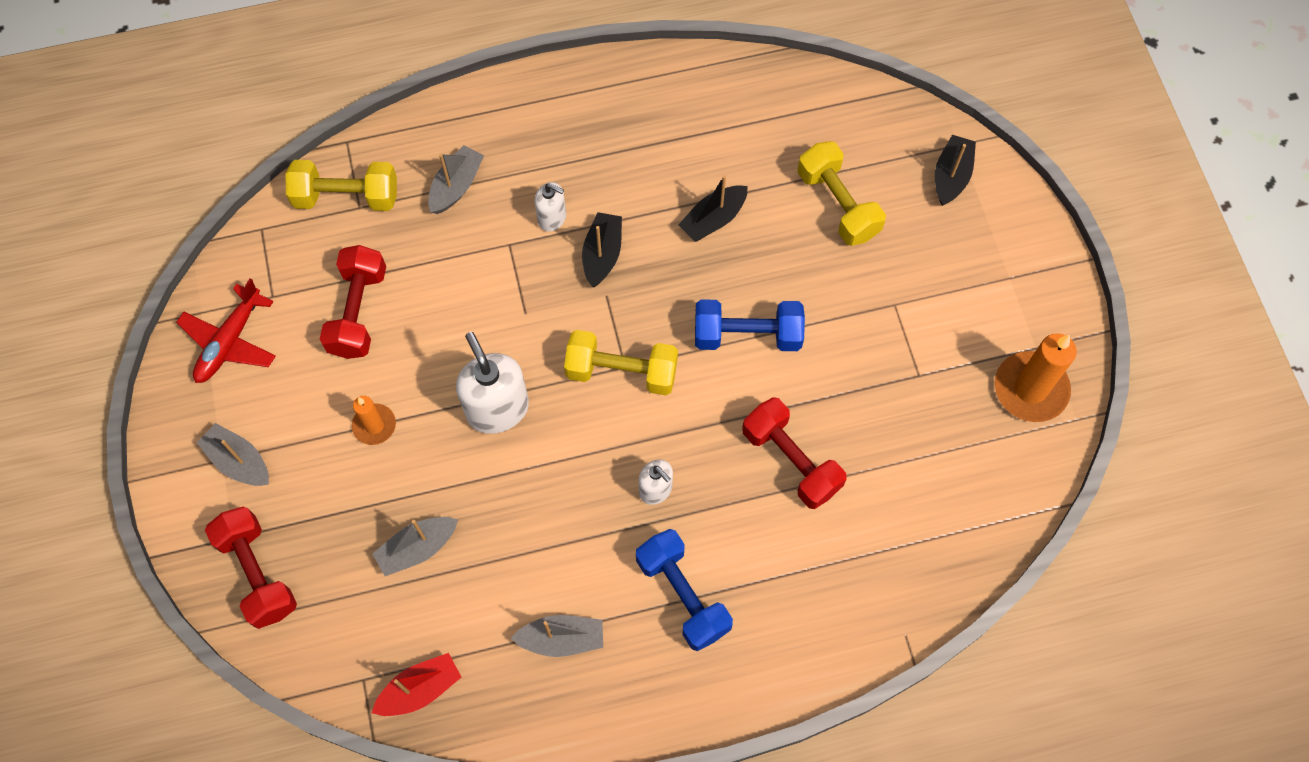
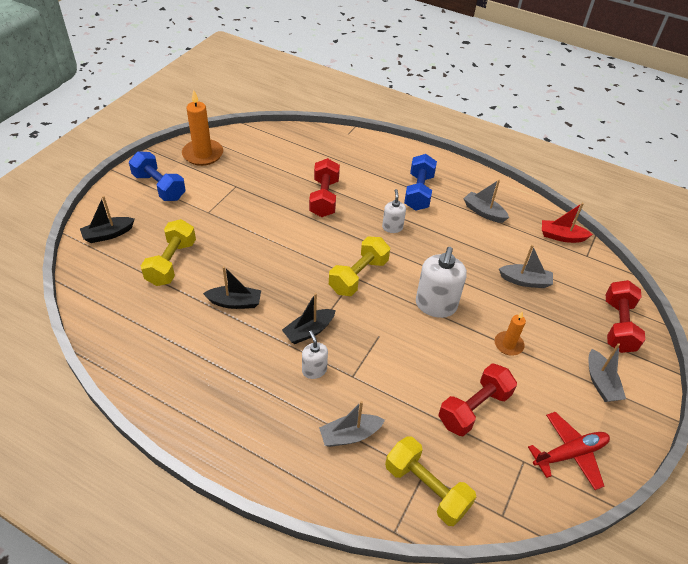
camera: 140 degrees left, 20 degrees down
yellow dumbbell [564,330,678,395] -> yellow dumbbell turned 75 degrees clockwise [329,236,390,296]
blue dumbbell [695,299,805,351] -> blue dumbbell moved to [129,151,186,201]

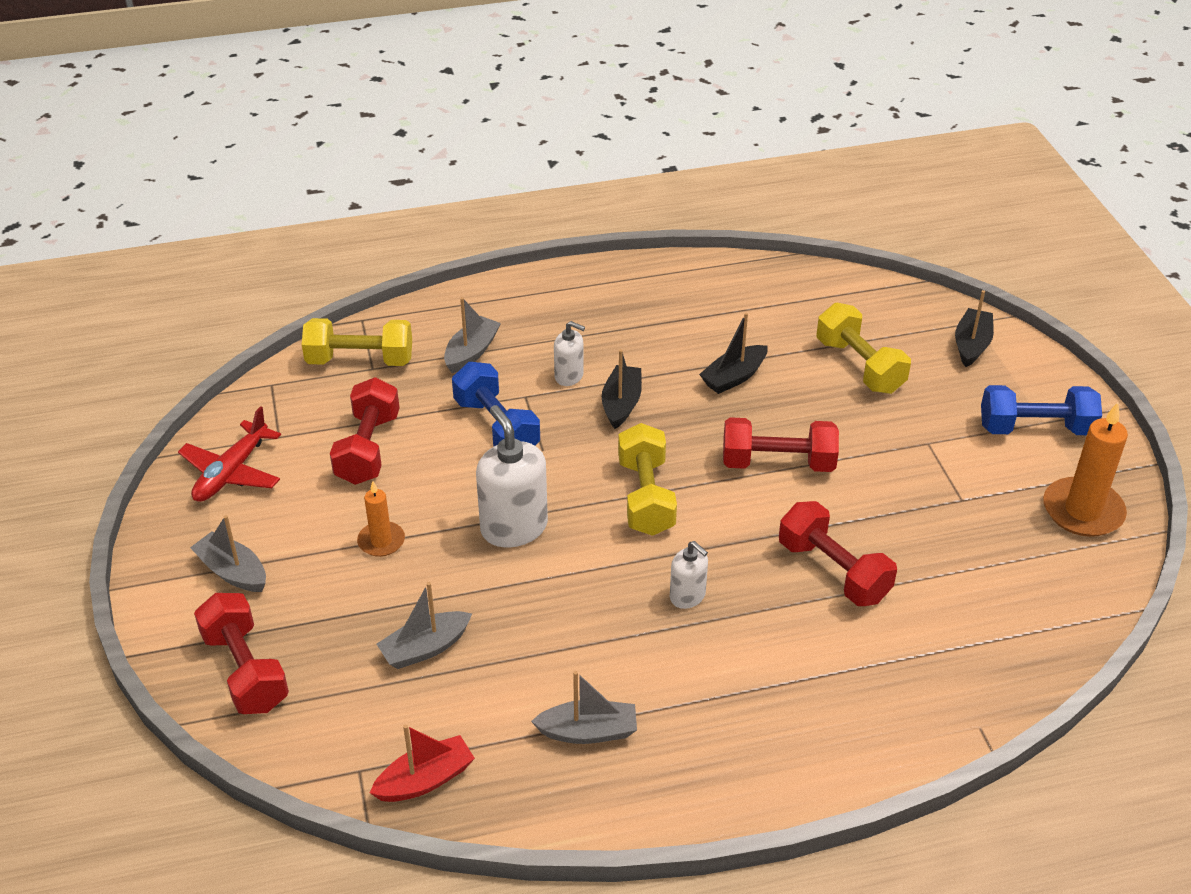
camera: 140 degrees right, 5 degrees down
blue dumbbell [404,154,437,211] -> blue dumbbell moved to [452,362,540,446]
none -> red dumbbell [723,417,839,472]

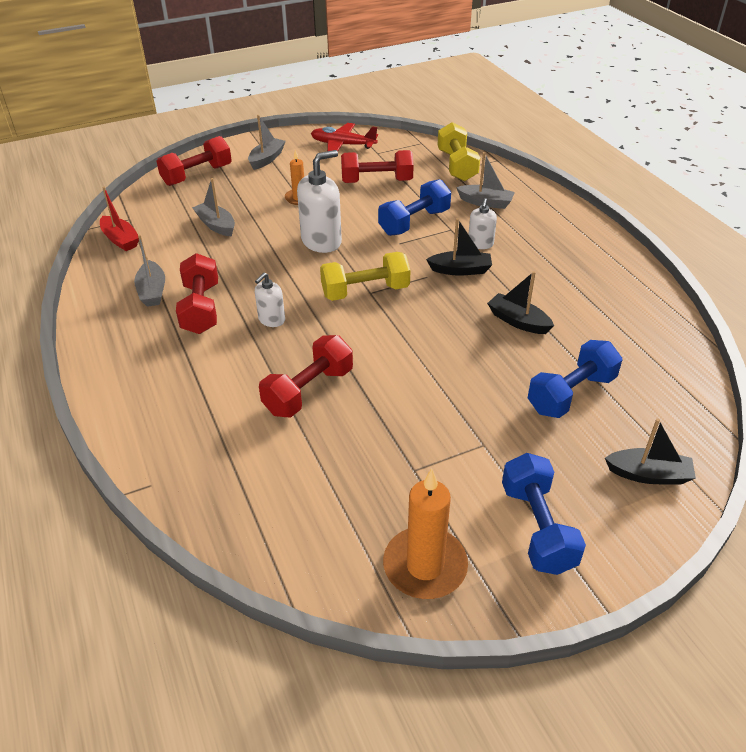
camera: 80 degrees right, 0 degrees up
red dumbbell [723,417,839,472] -> red dumbbell moved to [176,253,218,334]
yellow dumbbell [817,303,911,394] -> blue dumbbell [528,340,622,418]

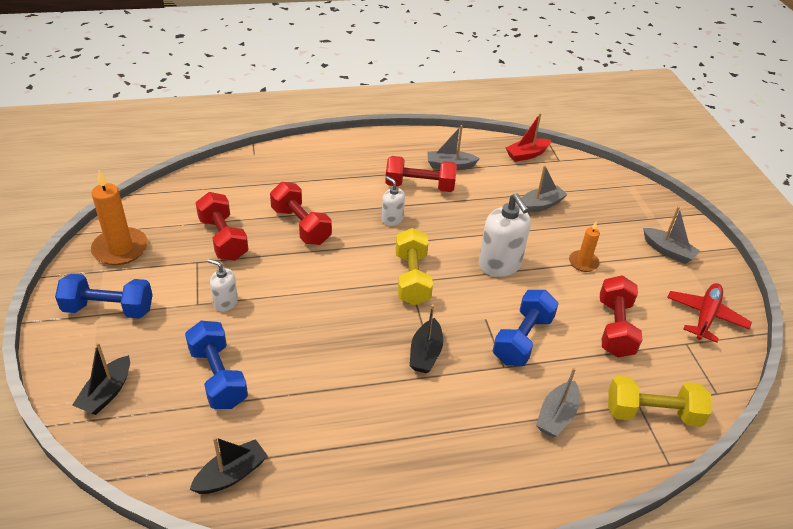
camera: 100 degrees right, 0 degrees up
red dumbbell [157,136,232,186] -> red dumbbell moved to [195,192,249,261]
blue dumbbell [378,179,451,236] -> blue dumbbell turned 60 degrees clockwise [493,290,559,366]
white soap dispenser [468,198,497,249] -> white soap dispenser moved to [208,259,238,312]
black boat [487,271,554,334] -> black boat moved to [190,437,268,494]

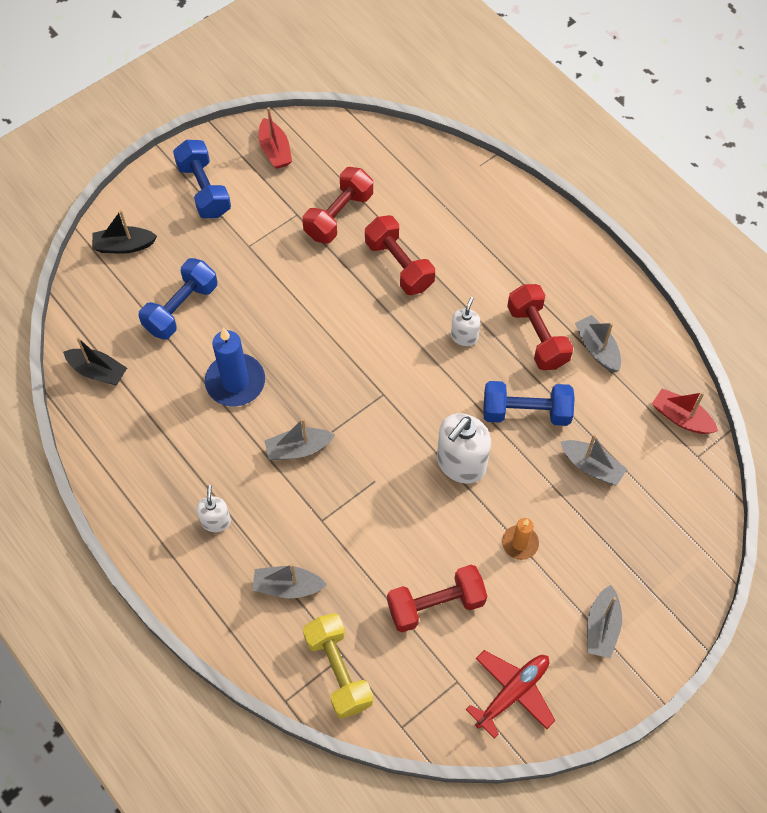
camera: 65 degrees right, 20 degrees up
orange candle [91,170,148,265] -> red boat [259,107,292,169]
white soap dispenser [208,259,238,312] -> white soap dispenser moved to [196,485,231,532]
red dumbbell [270,182,332,245] -> red dumbbell turned 60 degrees counterclockwise [365,215,435,295]
yellow dumbbell [396,228,433,305] -> none
black boat [410,304,443,373] -> grey boat [265,418,335,460]
blue dumbbell [493,290,559,366] -> blue dumbbell moved to [484,381,575,426]
red plane [667,283,752,343] -> red plane turned 45 degrees counterclockwise [466,650,556,739]
none -> blue candle [205,328,265,406]

